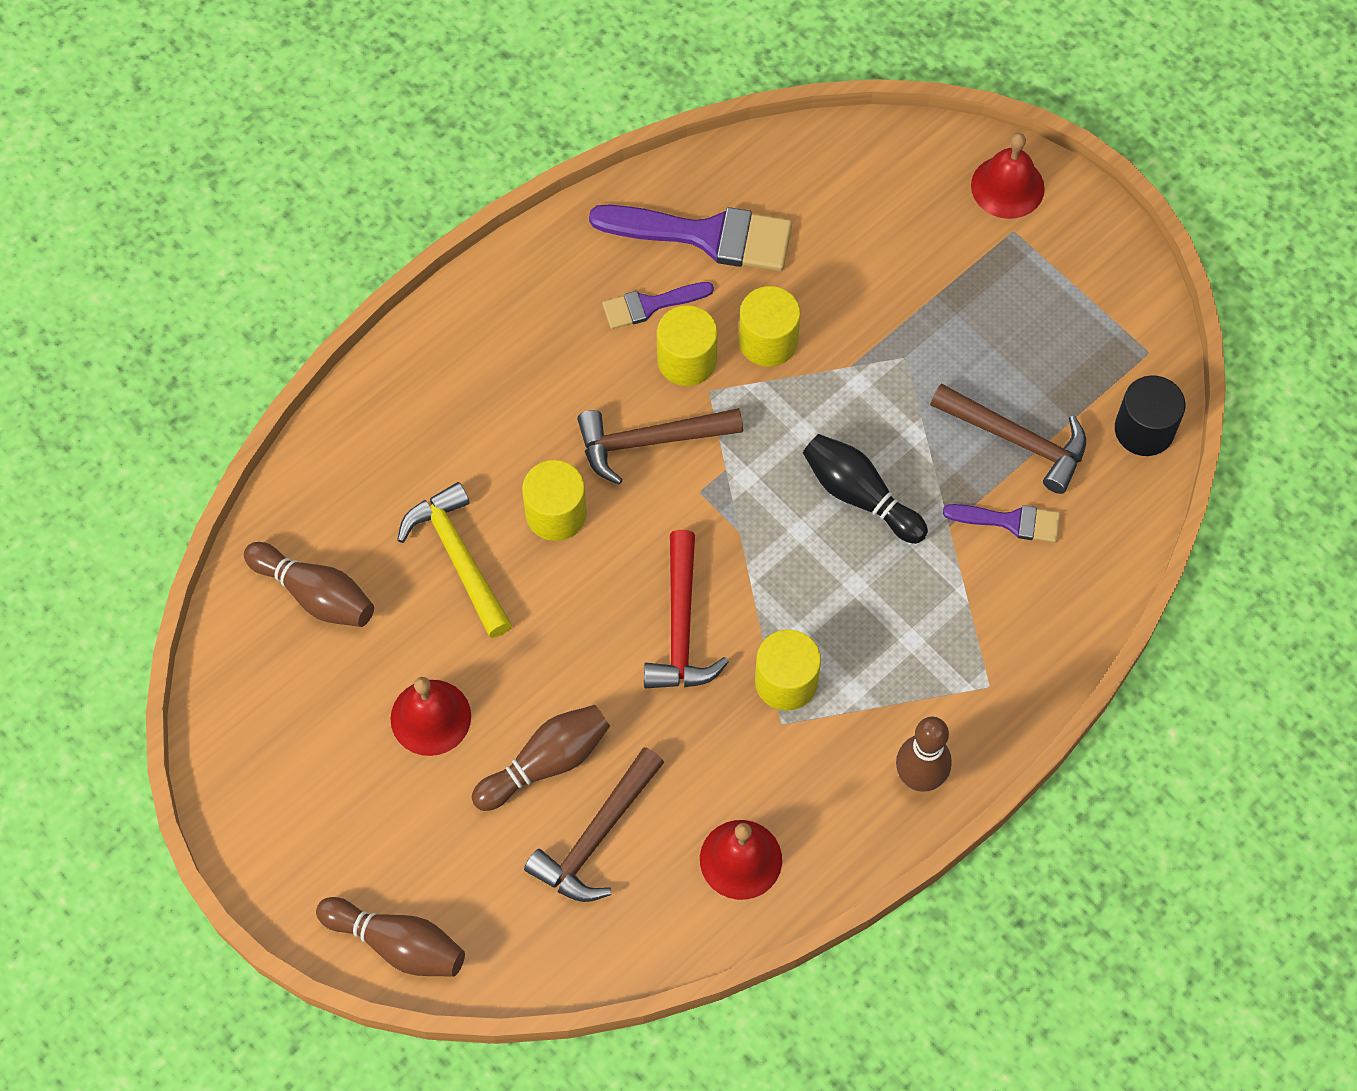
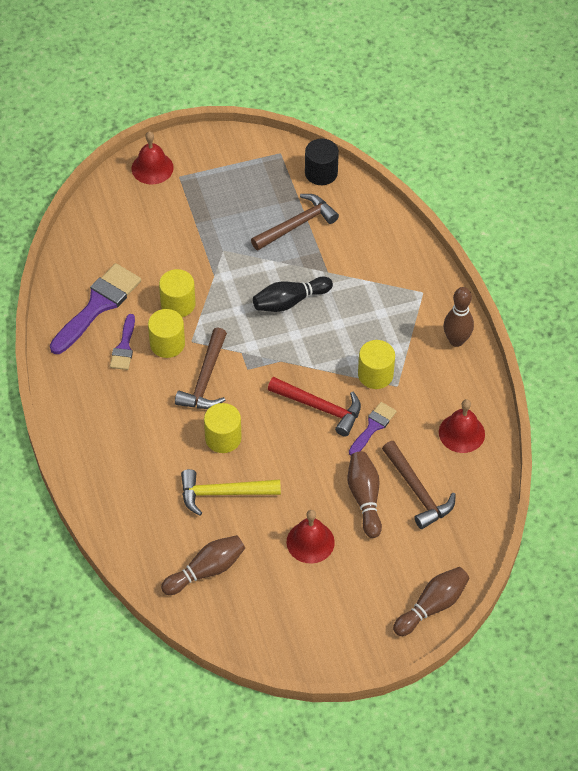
camera: 65 degrees left, 10 degrees down
purple brush [943,504,1060,543] -> purple brush moved to [349,402,397,455]

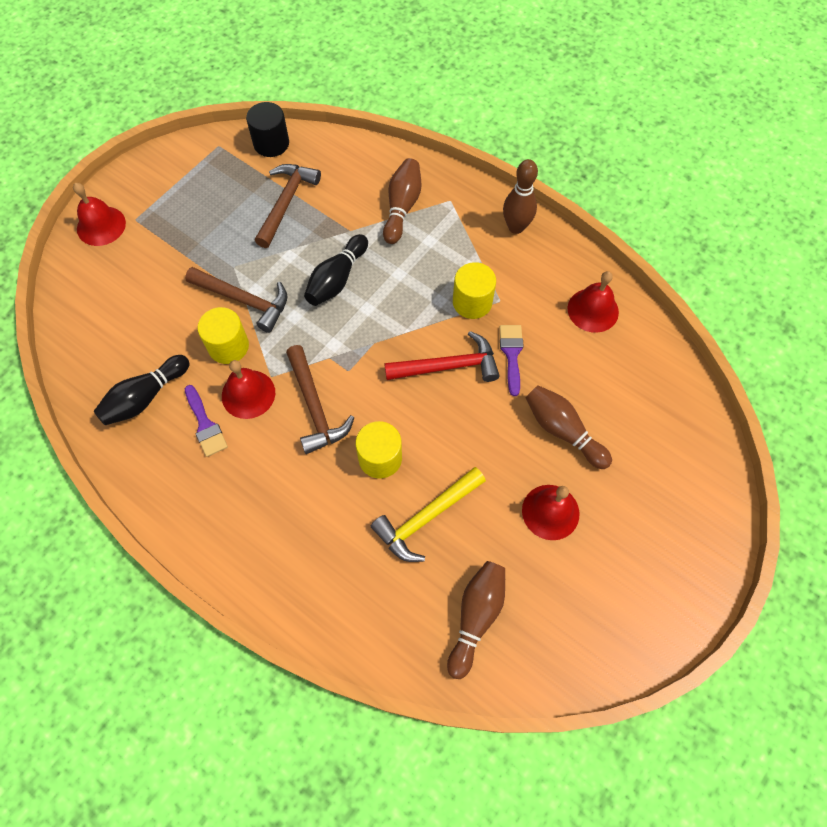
camera: 35 degrees left, 10 degrees up
purple brush [50,263,141,354] -> black bowling pin [94,355,190,425]
yellow cylinder [148,309,185,358] -> red bell [222,360,275,419]
brown hammer [382,441,456,529] -> brown hammer moved to [185,267,287,333]
brown bowling pin [393,567,470,636] -> brown bowling pin moved to [383,158,421,244]

